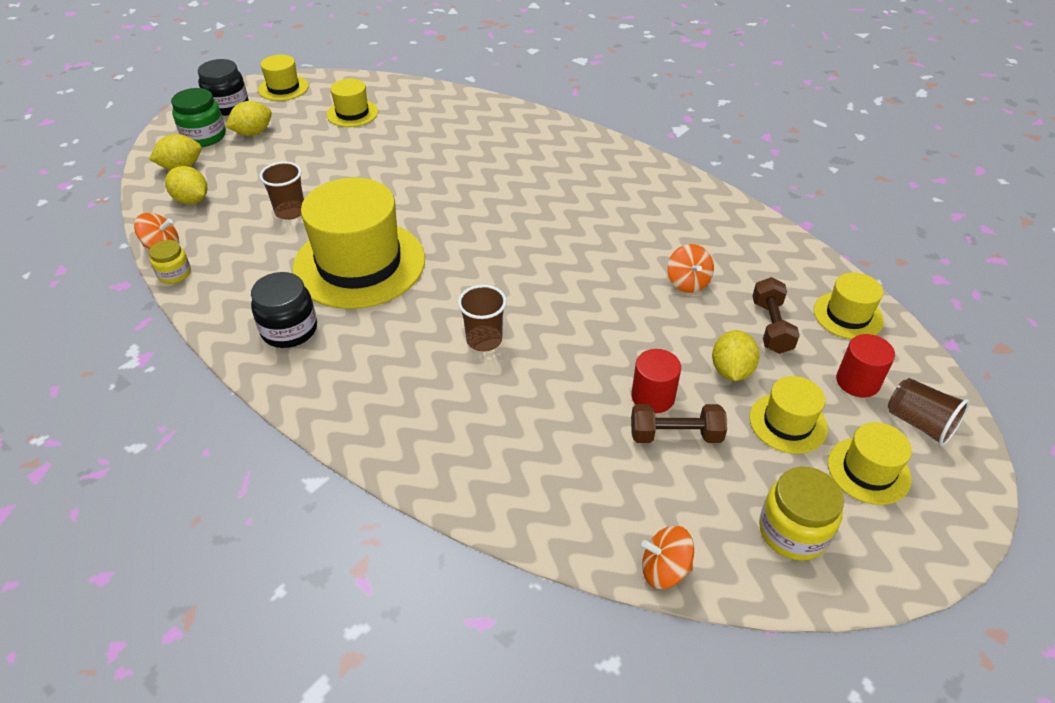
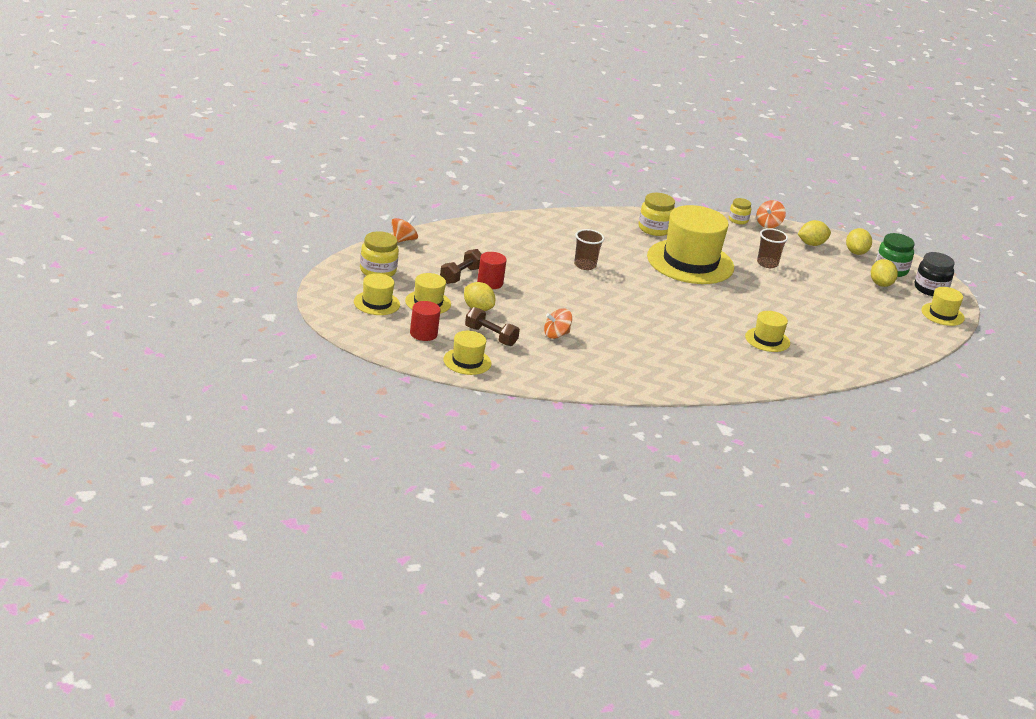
camera: 120 degrees right, 15 degrees down
black jar [251,272,317,348] -> yellow jar [639,193,675,236]
yellow hat [326,79,378,127] -> yellow hat moved to [745,311,790,352]
orange spinning top [667,244,714,293] -> orange spinning top turned 45 degrees counterclockwise [544,308,572,339]
brown cup [888,378,970,446] -> none

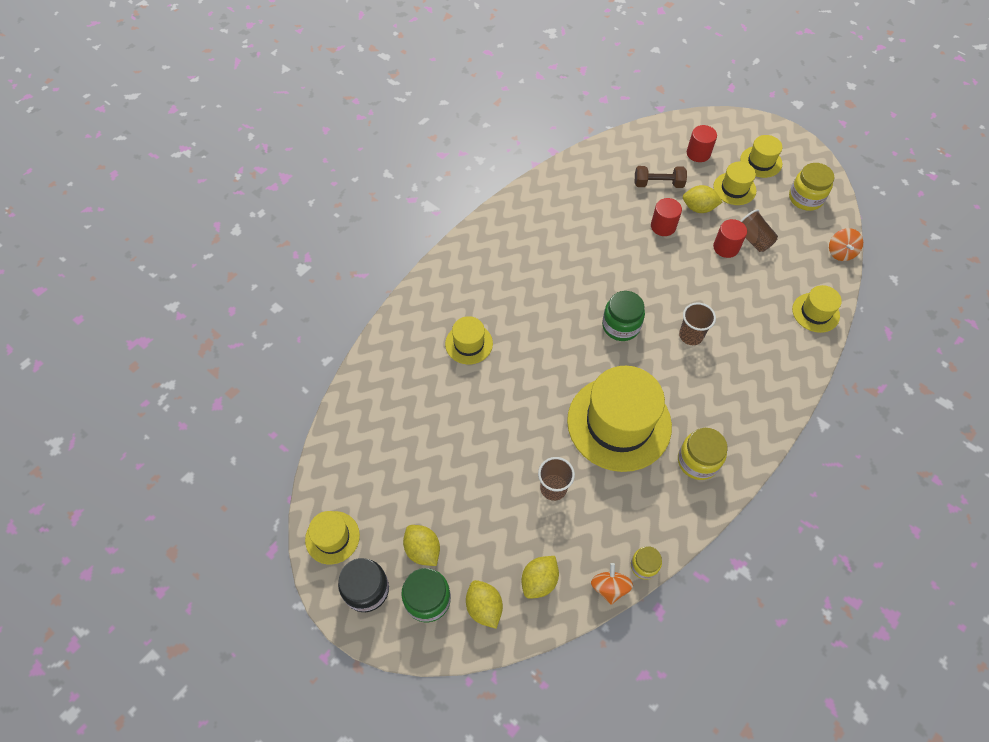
camera: 150 degrees right, 30 degrees up
brown dumbbell [440,249,482,284] -> brown cup [741,209,778,252]
yellow hat [443,331,492,375] -> yellow hat moved to [792,285,842,333]
orange spinning top [544,308,572,339] -> none
none -> green jar [602,291,645,341]
none -> red cylinder [651,198,682,236]

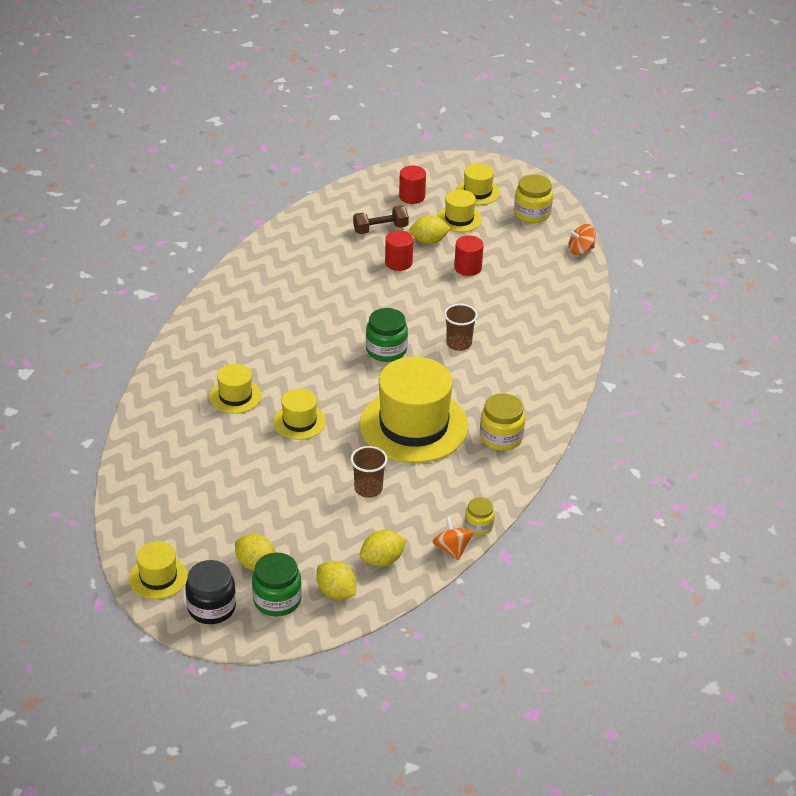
camera: 20 degrees left, 20 degrees down
yellow lemon [521,556,559,599] -> yellow lemon turned 45 degrees clockwise [360,530,407,567]
brown cup [741,209,778,252] -> none
yellow hat [792,285,842,333] -> yellow hat moved to [273,389,326,440]
orange spinning top [829,228,863,261] -> orange spinning top turned 90 degrees clockwise [569,224,596,255]

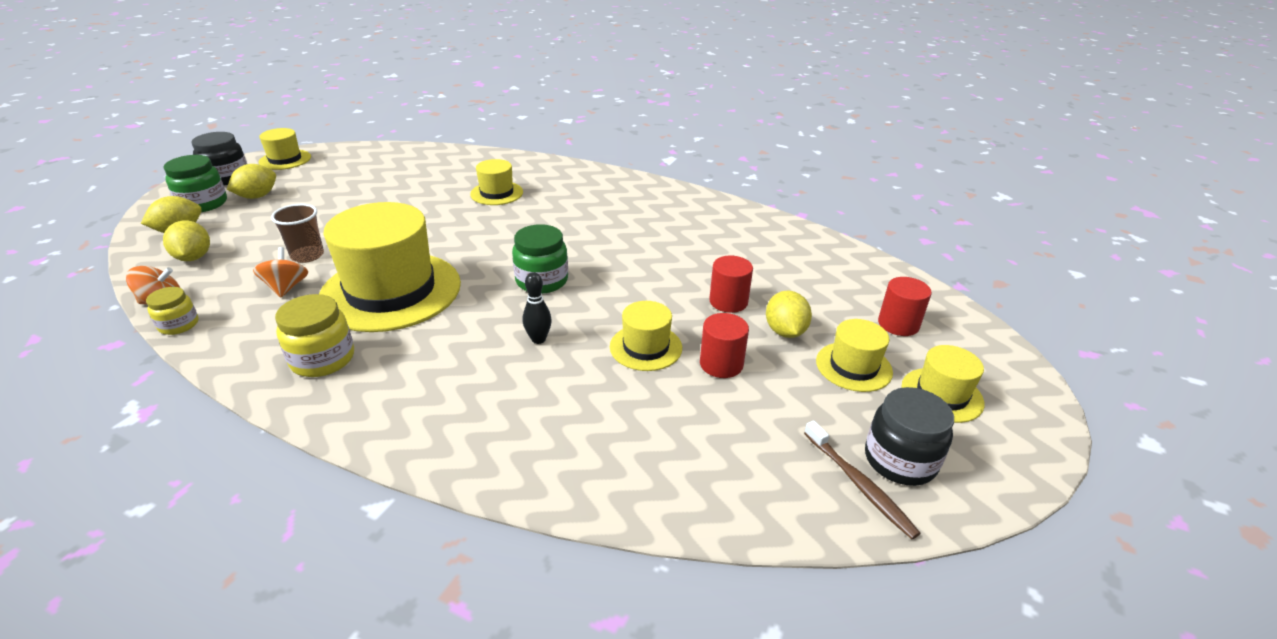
camera: 95 degrees right, 5 degrees down
yellow hat [273,389,326,440] -> yellow hat moved to [610,301,682,371]
brown dumbbell [353,206,409,234] -> none
brown cup [444,304,478,351] -> black bowling pin [523,272,552,344]
yellow jar [514,174,553,223] -> black jar [865,387,954,486]
orange spinning top [569,224,596,255] -> orange spinning top moved to [253,247,308,298]
none -> brown toothbrush [804,420,921,539]

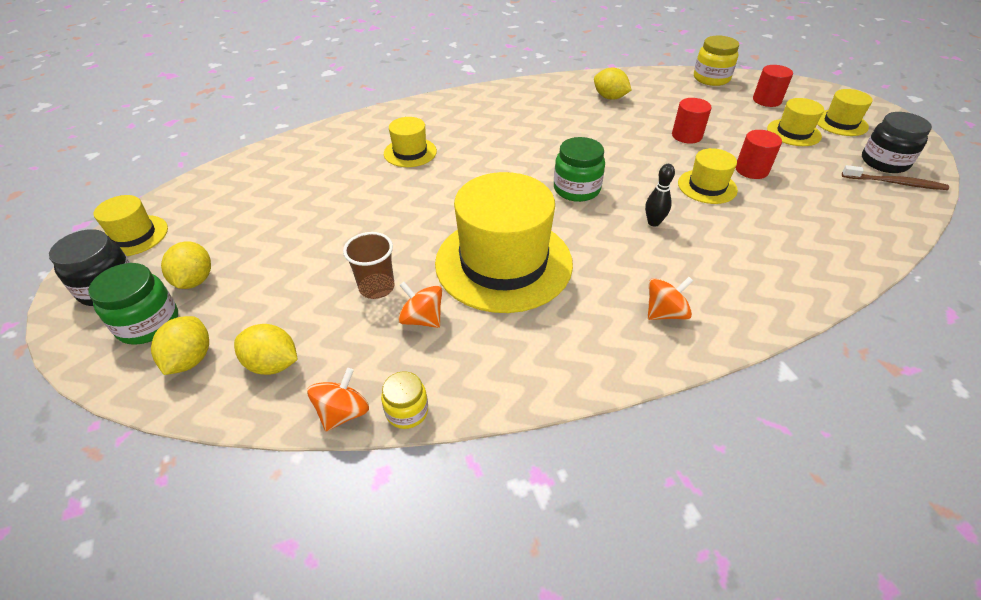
camera: 45 degrees left, 10 degrees up
yellow jar [275,294,354,377] -> yellow jar moved to [694,36,739,86]
yellow lemon [766,290,812,338] -> yellow lemon moved to [594,68,631,100]
none -> orange spinning top [648,277,693,320]

